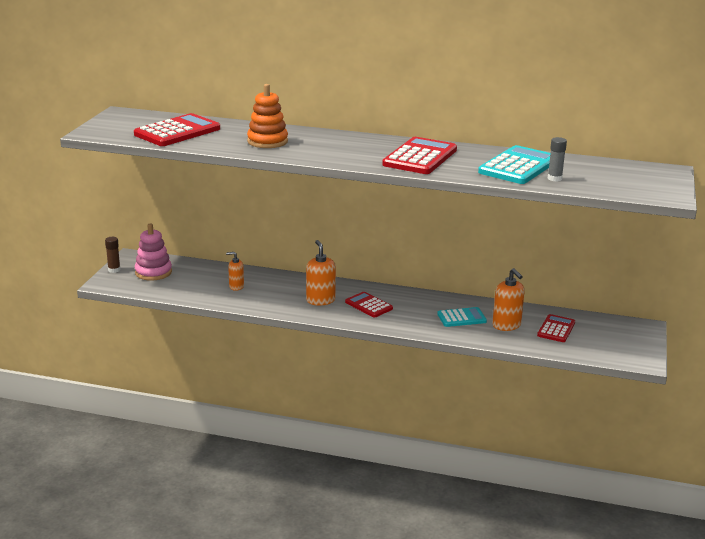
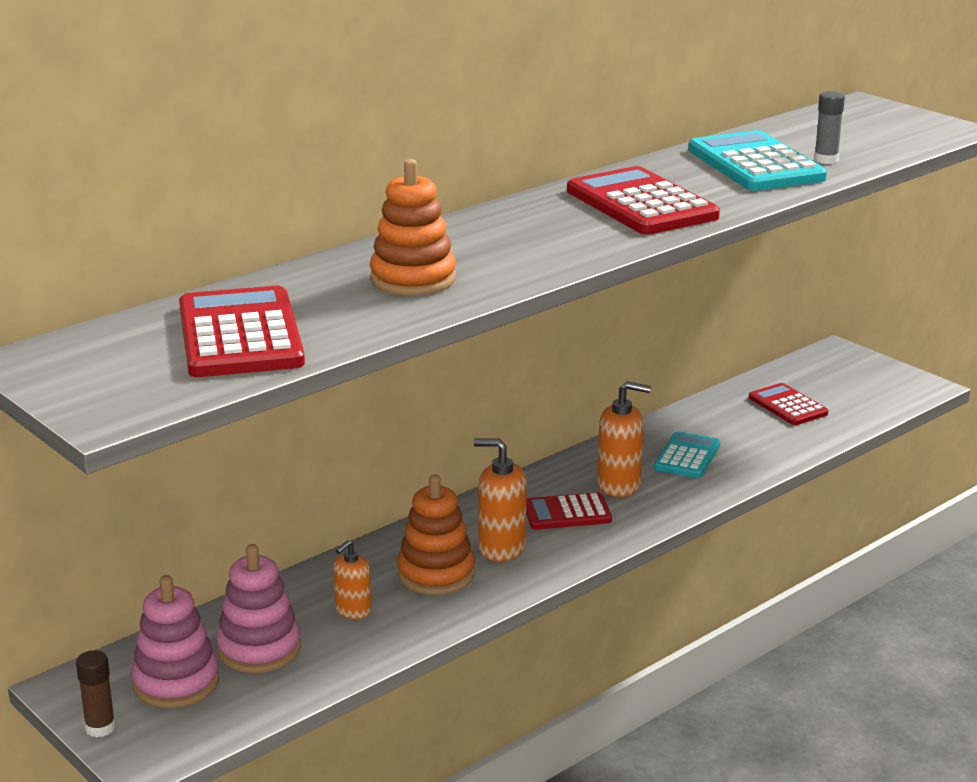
camera: 55 degrees left, 0 degrees up
orange soap dispenser [492,268,525,331] -> orange soap dispenser moved to [597,381,651,497]
none -> pink stacking toy [216,544,301,673]
none -> orange stacking toy [397,474,475,595]

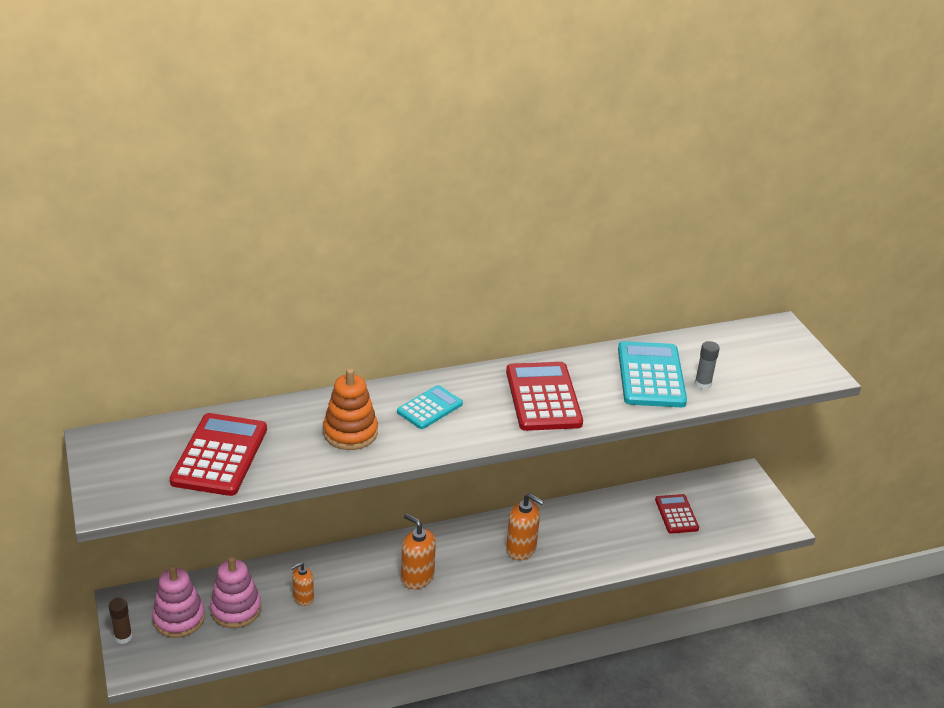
camera: 20 degrees right, 10 degrees up
orange stacking toy [397,474,475,595] -> none
red calculator [526,492,612,530] -> none
turquoise calculator [654,432,720,478] -> turquoise calculator moved to [397,385,463,429]

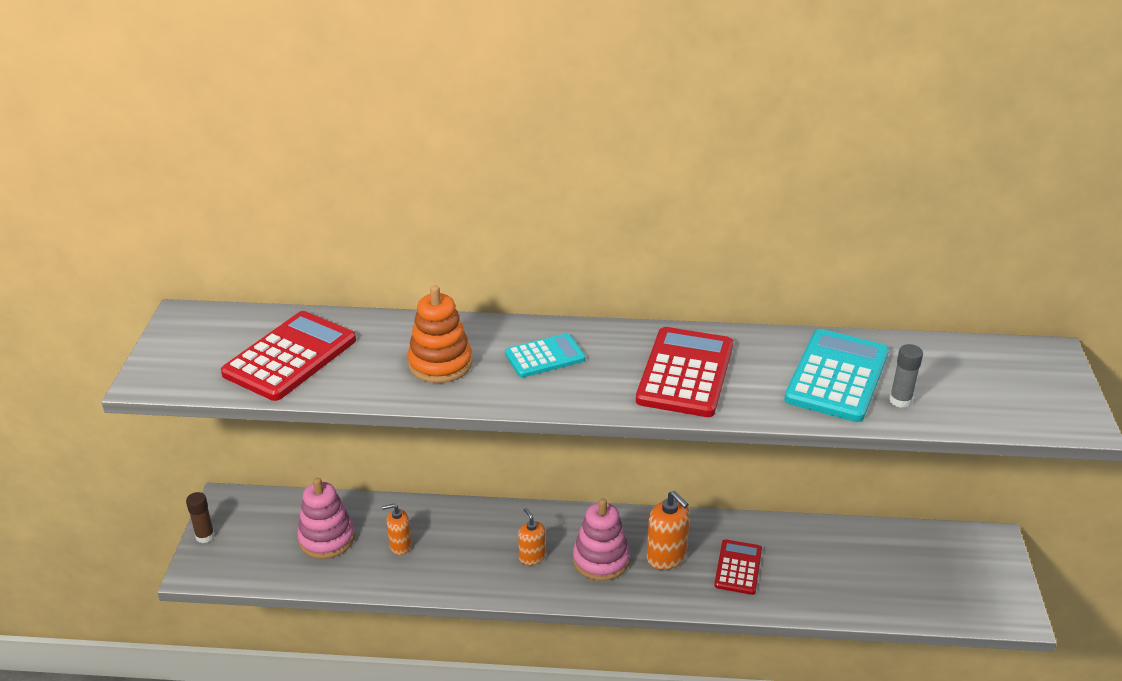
camera: 25 degrees right, 0 degrees up
pink stacking toy [152,565,205,638] -> pink stacking toy moved to [573,498,630,581]
orange soap dispenser [401,514,436,589] -> orange soap dispenser [518,508,546,565], size x0.64
red calculator [655,494,699,534] -> red calculator moved to [714,539,762,595]

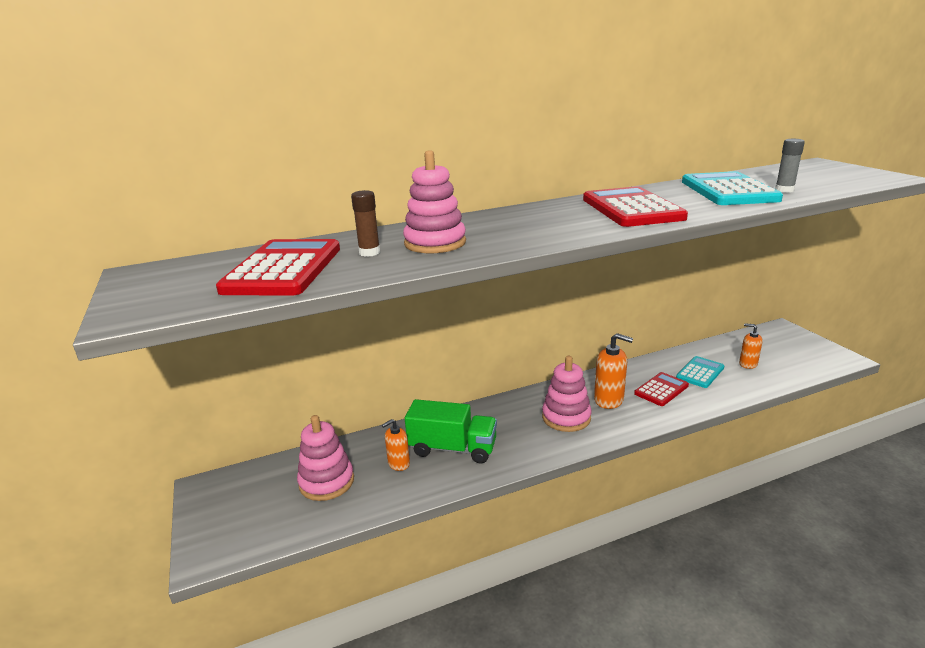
camera: 25 degrees left, 10 degrees down
brown glue stick [186,492,215,543] -> brown glue stick moved to [351,190,380,257]
orange stacking toy [408,285,472,383] -> pink stacking toy [403,150,466,253]
turquoise calculator [505,333,585,378] -> turquoise calculator moved to [676,356,725,388]
orange soap dispenser [518,508,546,565] -> orange soap dispenser moved to [739,323,763,369]
red calculator [714,539,762,595] -> red calculator turned 60 degrees clockwise [634,372,689,406]
none -> green truck [405,399,497,463]

